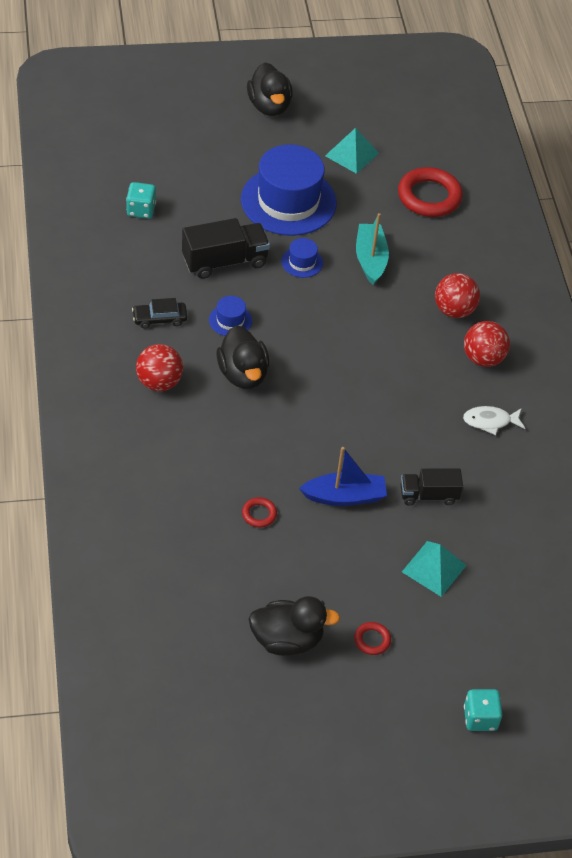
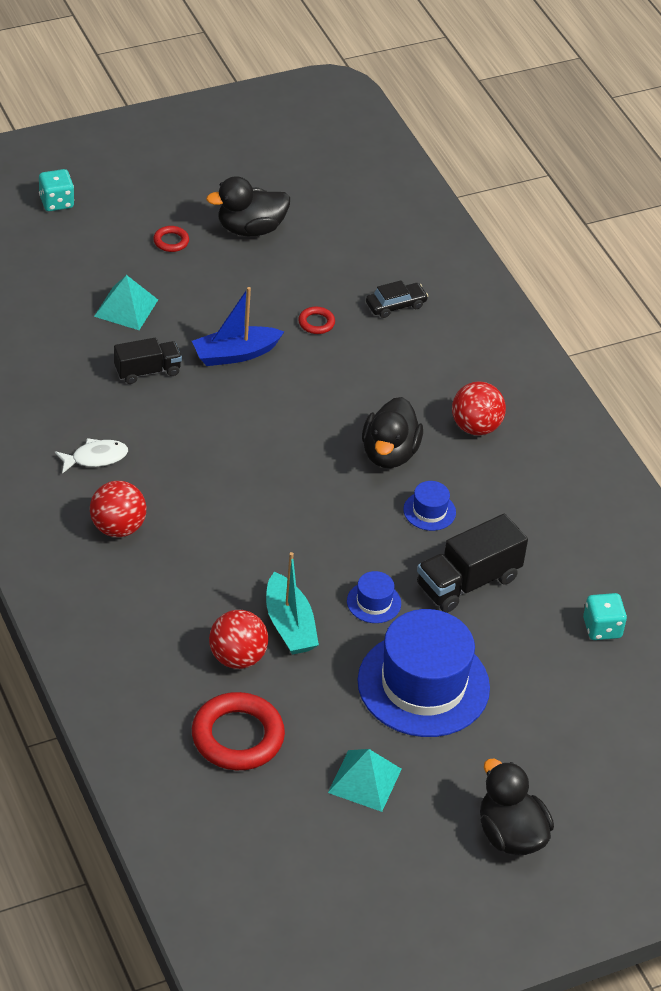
camera: 165 degrees right, 5 degrees down
black car [132,298,188,329] -> black car moved to [366,280,428,318]
black duck [217,325,269,389] -> black duck turned 135 degrees counterclockwise [362,397,423,468]
red ball [435,273,480,318] -> red ball moved to [209,610,268,669]

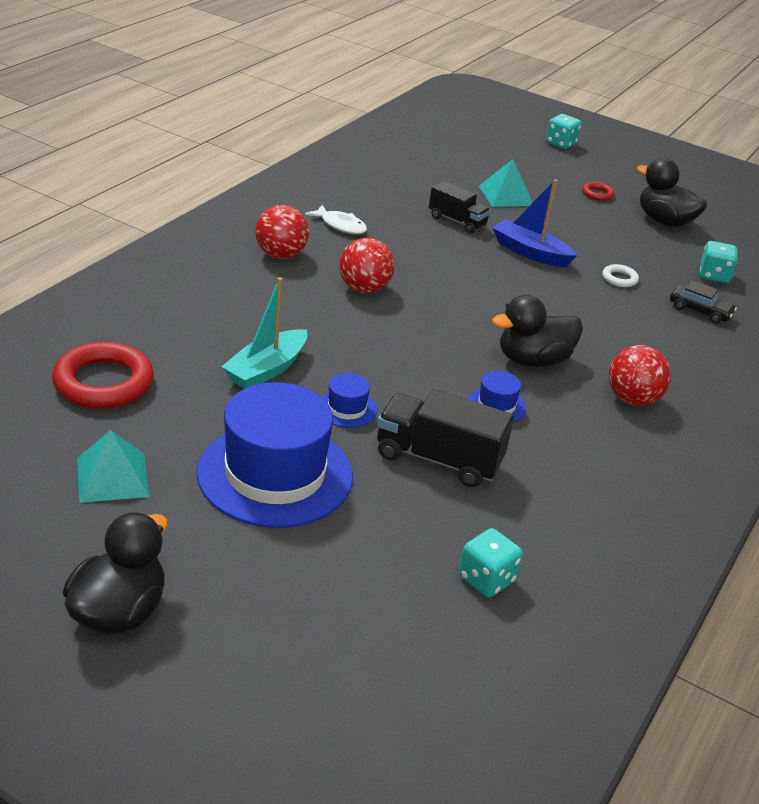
camera: 55 degrees right, 10 degrees down
red ball [209,610,268,669] -> red ball moved to [339,238,395,293]
red ring [298,307,335,334] -> white ring [602,264,639,287]
none -> turquoise dice [700,241,738,283]

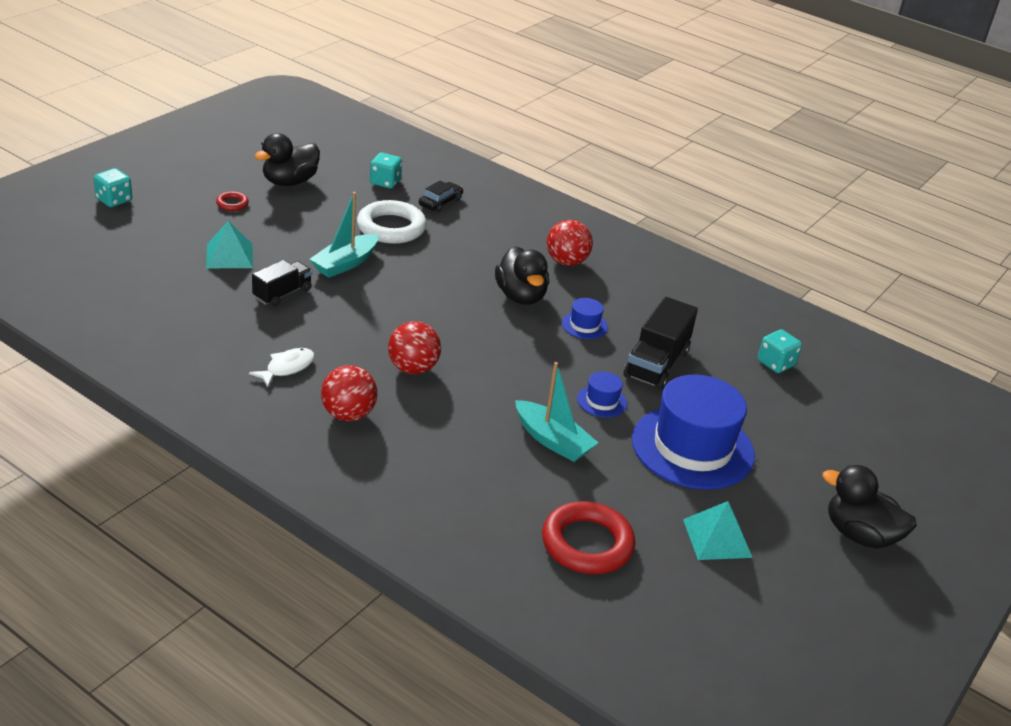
camera: 85 degrees left, 0 degrees up
blue boat [492,180,577,268] -> turquoise boat [310,192,379,278]
white ring [602,264,639,287] -> white ring [357,200,426,244], size x2.16

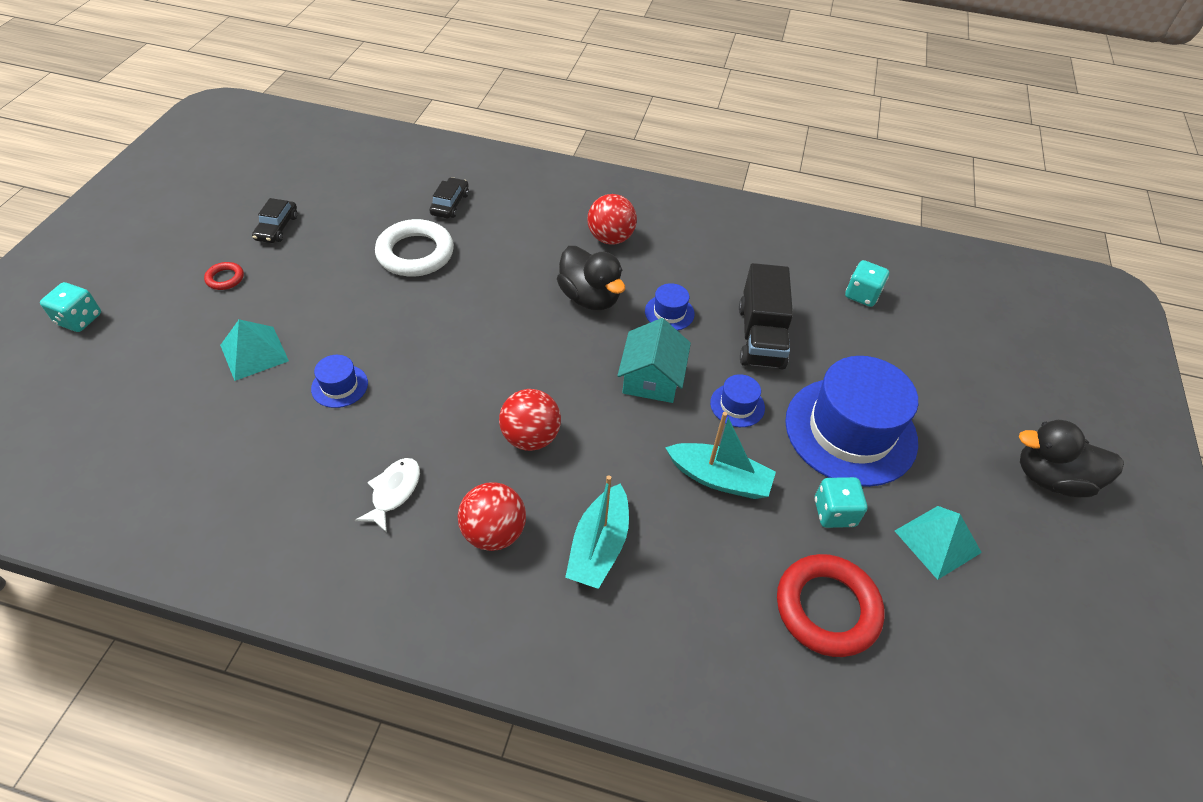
camera: 20 degrees left, 15 degrees up
black truck [252,260,312,307] -> blue hat [311,355,368,408]
black duck [255,133,320,186] -> black car [252,198,297,243]
turquoise boat [310,192,379,278] -> turquoise boat moved to [565,475,629,589]
turquoise dice [370,153,402,189] -> turquoise dice moved to [815,477,867,528]
none -> turquoise house [617,318,691,403]

